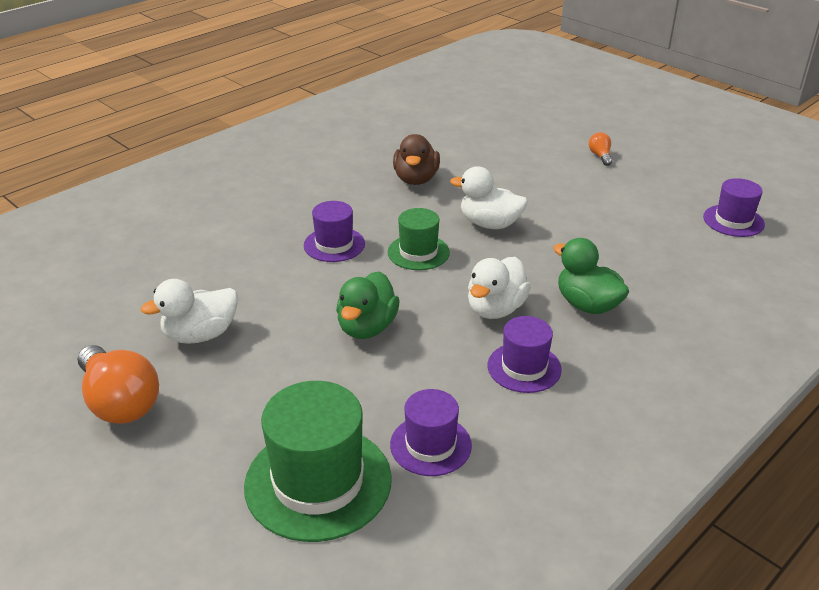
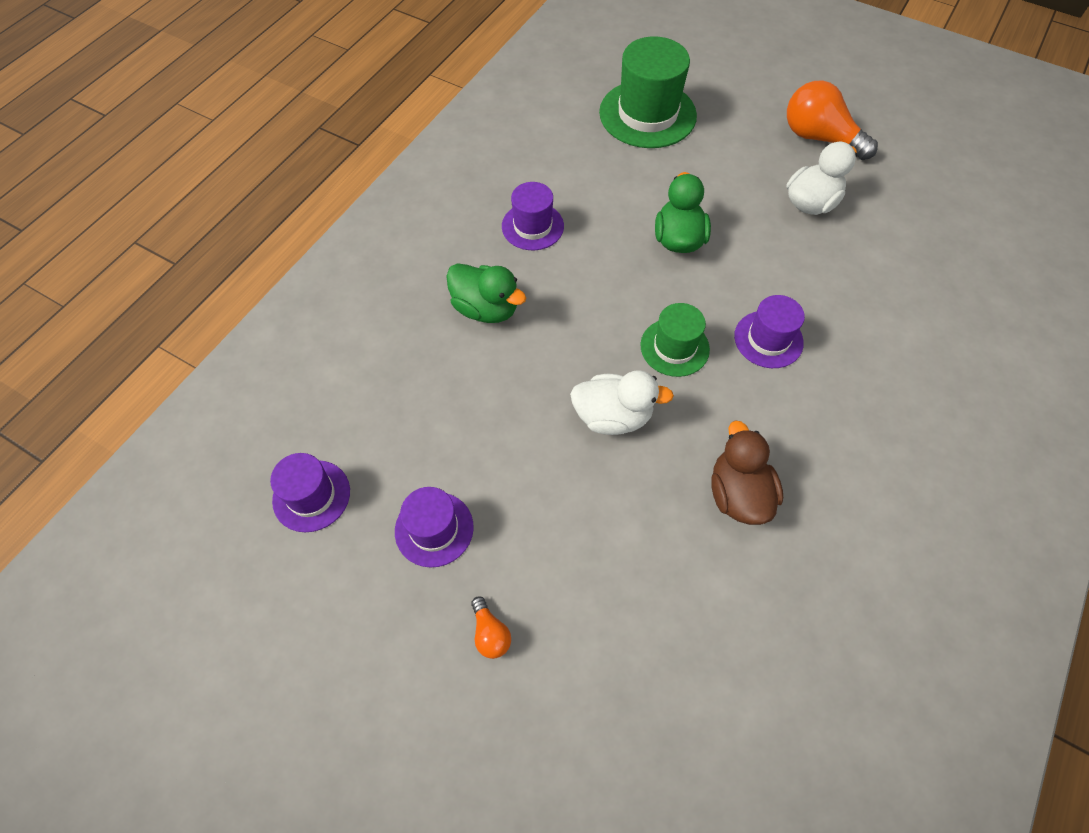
camera: 165 degrees right, 25 degrees up
purple hat [390,389,472,476] -> purple hat moved to [395,487,474,568]
white duck [468,257,531,319] -> none

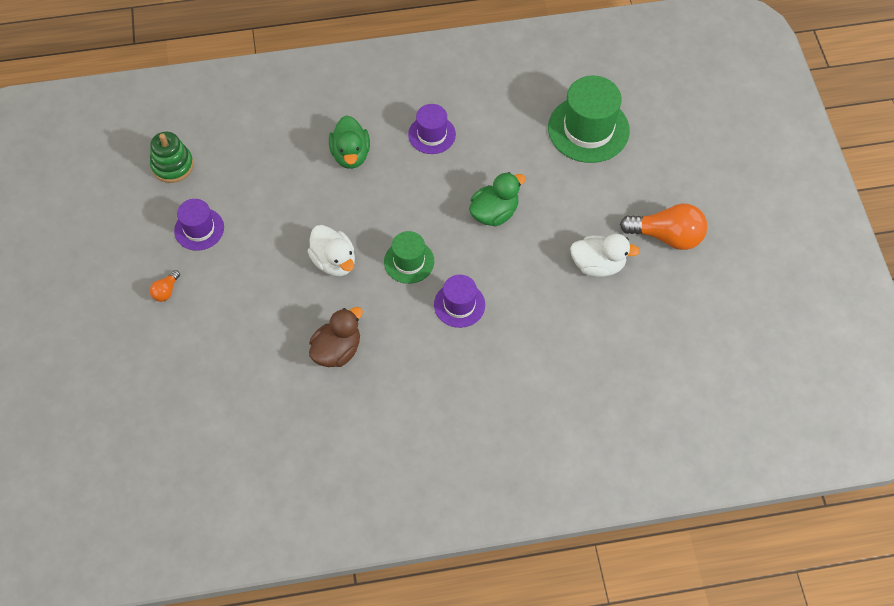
camera: 50 degrees right, 0 degrees up
purple hat [270,453,350,532] -> green stacking toy [150,132,194,183]
orange light bulb [787,80,878,160] -> orange light bulb turned 105 degrees clockwise [620,203,707,250]

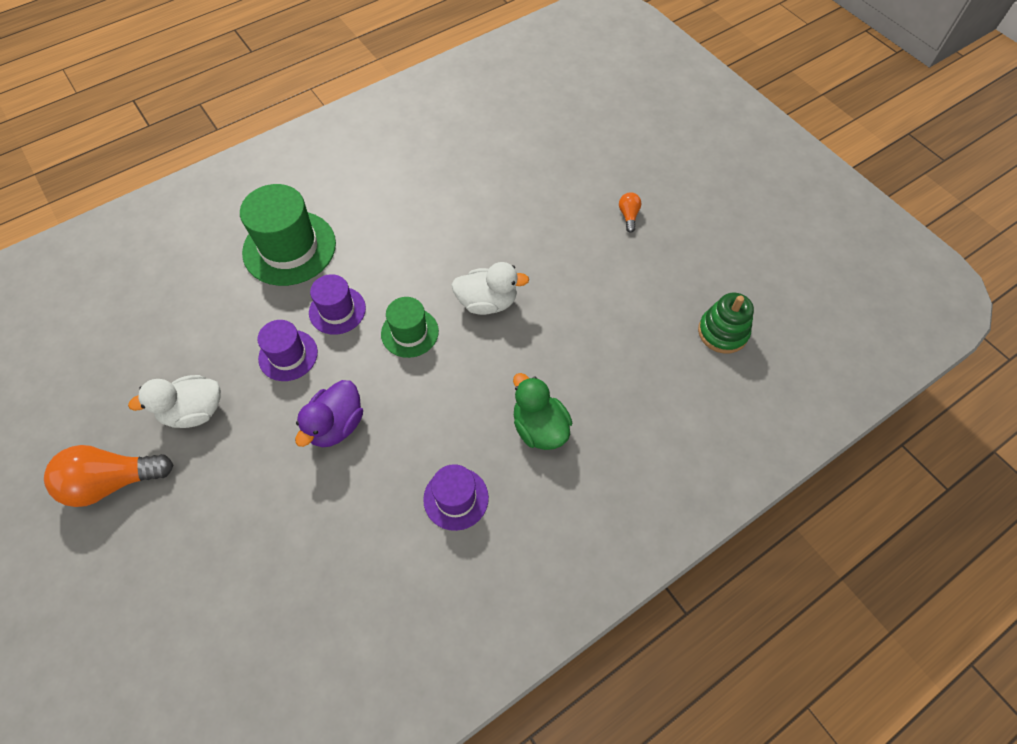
camera: 155 degrees right, 0 degrees up
purple hat [174,199,224,251] -> purple hat moved to [257,320,318,381]
white duck [308,225,355,276] -> white duck turned 150 degrees clockwise [451,262,529,315]
brown duck [309,307,363,367] -> none
green duck [469,172,526,226] -> purple duck [295,380,363,447]
green hat [548,76,630,163] -> green hat moved to [240,184,336,286]

